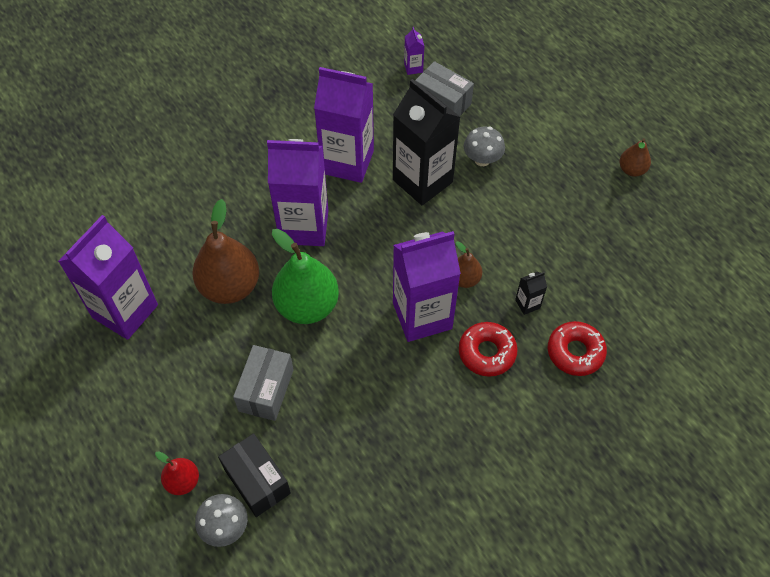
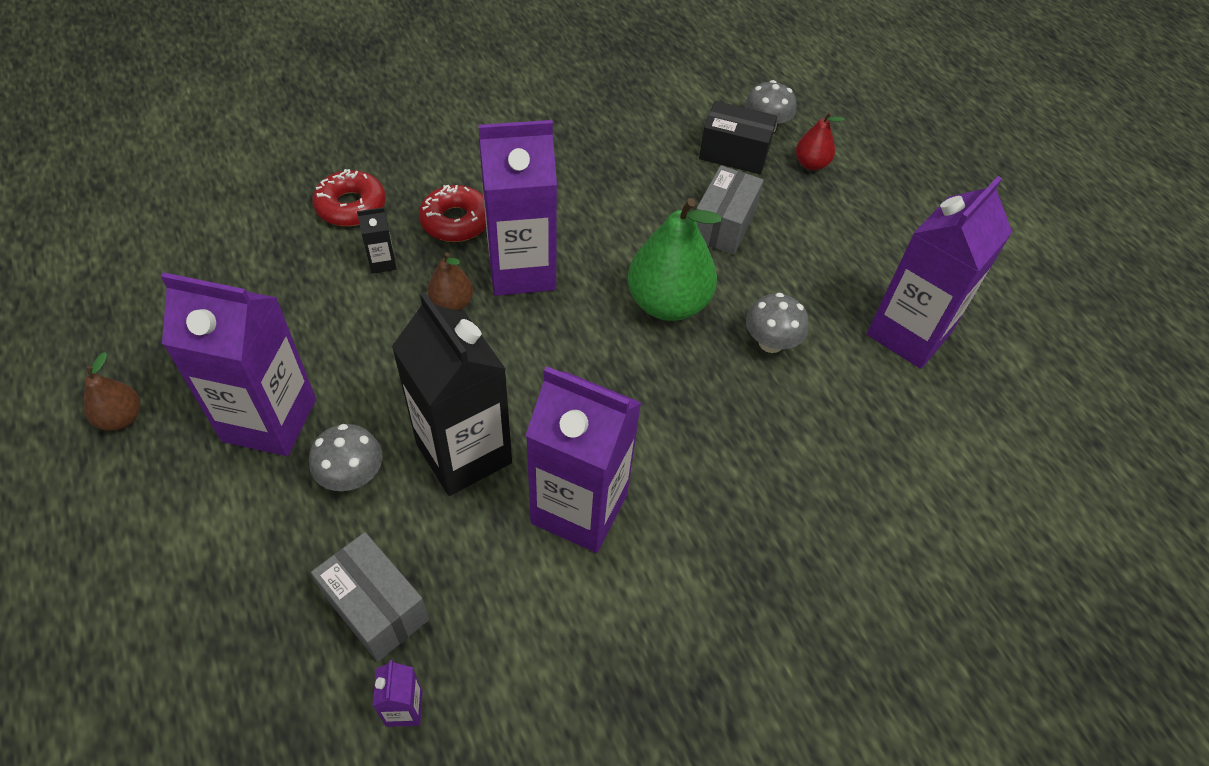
camera: 175 degrees left, 5 degrees down
brown pear [192,199,259,304] -> grey mushroom [746,293,809,353]
black box [218,433,291,517] -> black box turned 45 degrees counterclockwise [699,101,777,174]
purple carton [267,139,328,246] -> purple carton moved to [161,272,316,456]

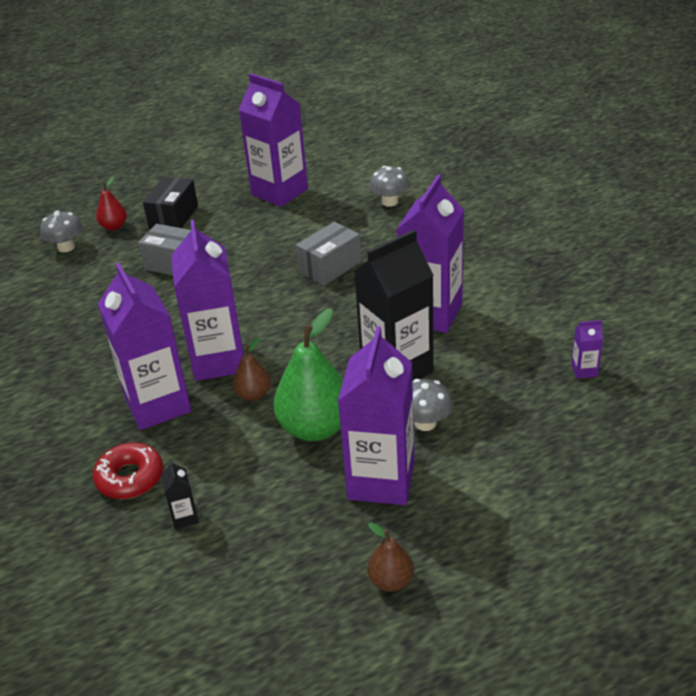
camera: 85 degrees left, 15 degrees down
grey box [311,532,429,662] -> grey box moved to [296,222,361,286]
black carton [357,207,397,274] -> black carton moved to [161,460,199,529]
red donut [419,185,486,242] -> purple carton [98,262,191,430]
green pear [628,198,722,321] -> green pear moved to [274,308,343,441]
black box [699,101,777,174] -> black box moved to [143,177,198,229]
grey mushroom [746,293,809,353] -> grey mushroom moved to [369,166,410,207]

